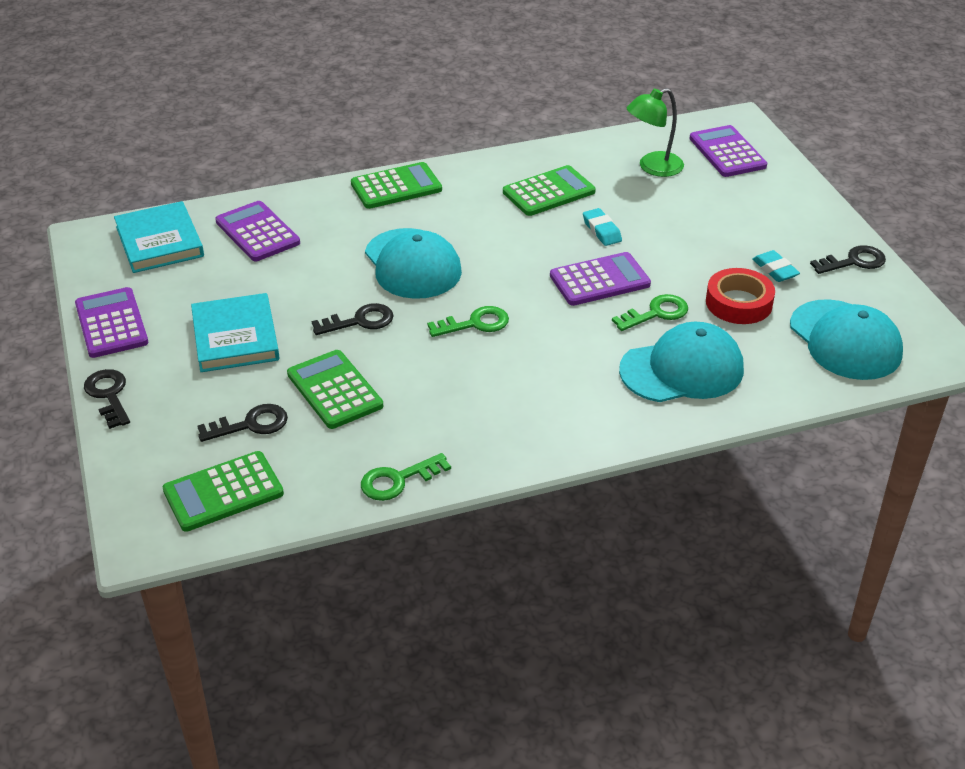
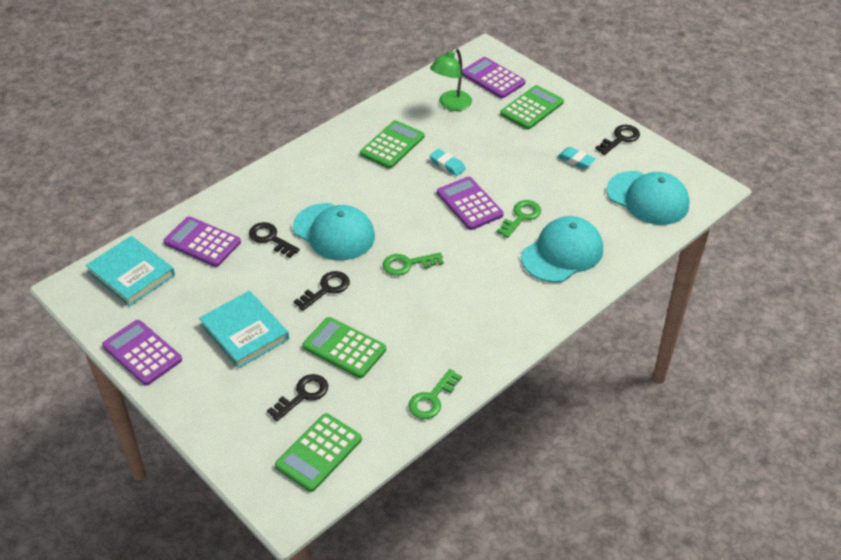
camera: 25 degrees left, 5 degrees up
black key [84,369,130,429] -> black key moved to [249,222,300,258]
green calculator [351,162,442,209] -> green calculator moved to [500,85,564,129]
green key [427,306,509,337] -> green key turned 150 degrees counterclockwise [383,252,444,276]
purple calculator [550,252,651,306] -> purple calculator turned 75 degrees counterclockwise [437,176,504,230]
red tape [706,268,775,324] -> none

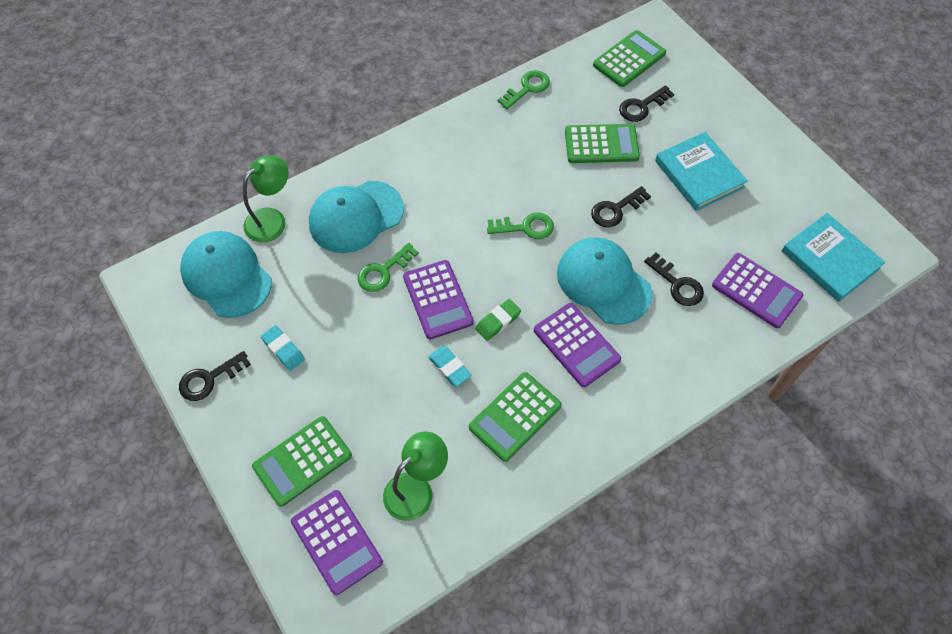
camera: 170 degrees left, 15 degrees up
purple calculator [102,320,182,386] -> purple calculator moved to [534,303,621,387]
green calculator [302,317,386,378] -> green calculator turned 45 degrees counterclockwise [565,124,640,163]
none -> green lamp [243,156,289,243]
none -> green eraser [475,299,521,341]

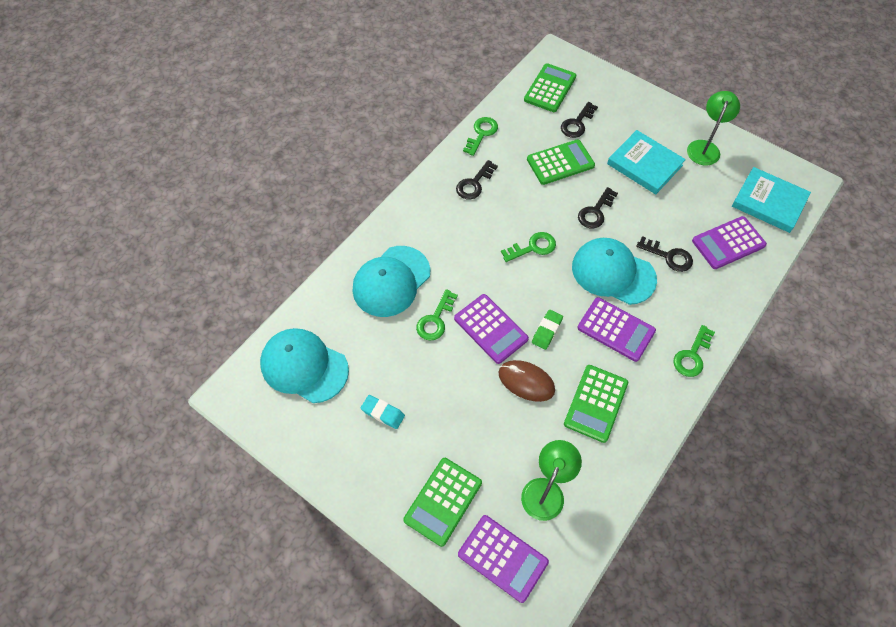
camera: 20 degrees left, 0 degrees up
black key [179,351,251,401] -> black key moved to [456,160,498,200]
green lamp [243,156,289,243] -> green lamp moved to [687,91,740,165]
turquoise eraser [428,346,472,387] -> brown mouse [498,360,555,402]
purple calculator [712,253,803,328] -> purple calculator turned 135 degrees clockwise [692,216,767,269]
none -> green key [674,325,715,377]

